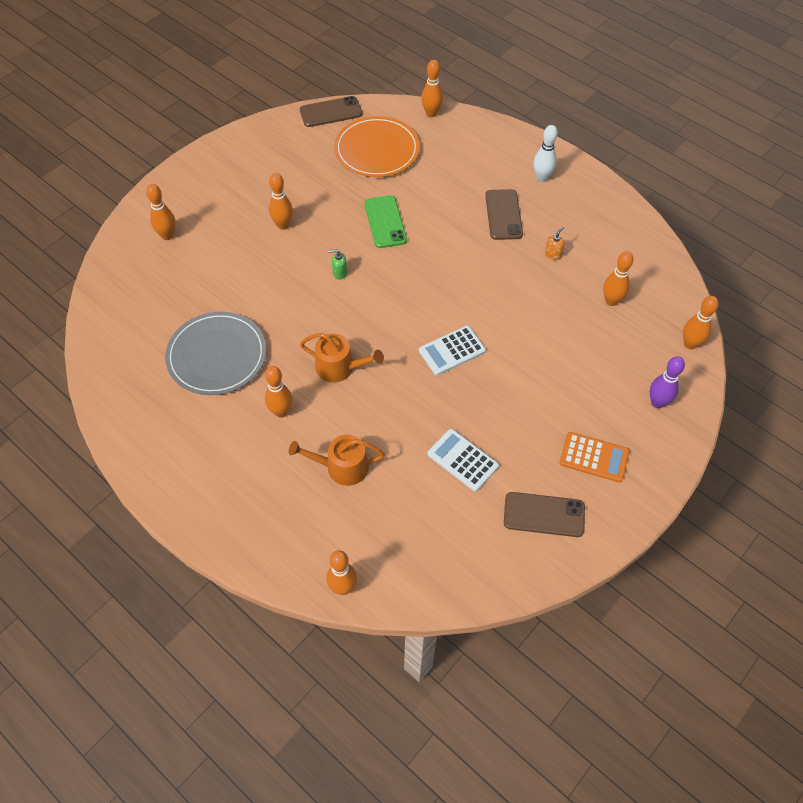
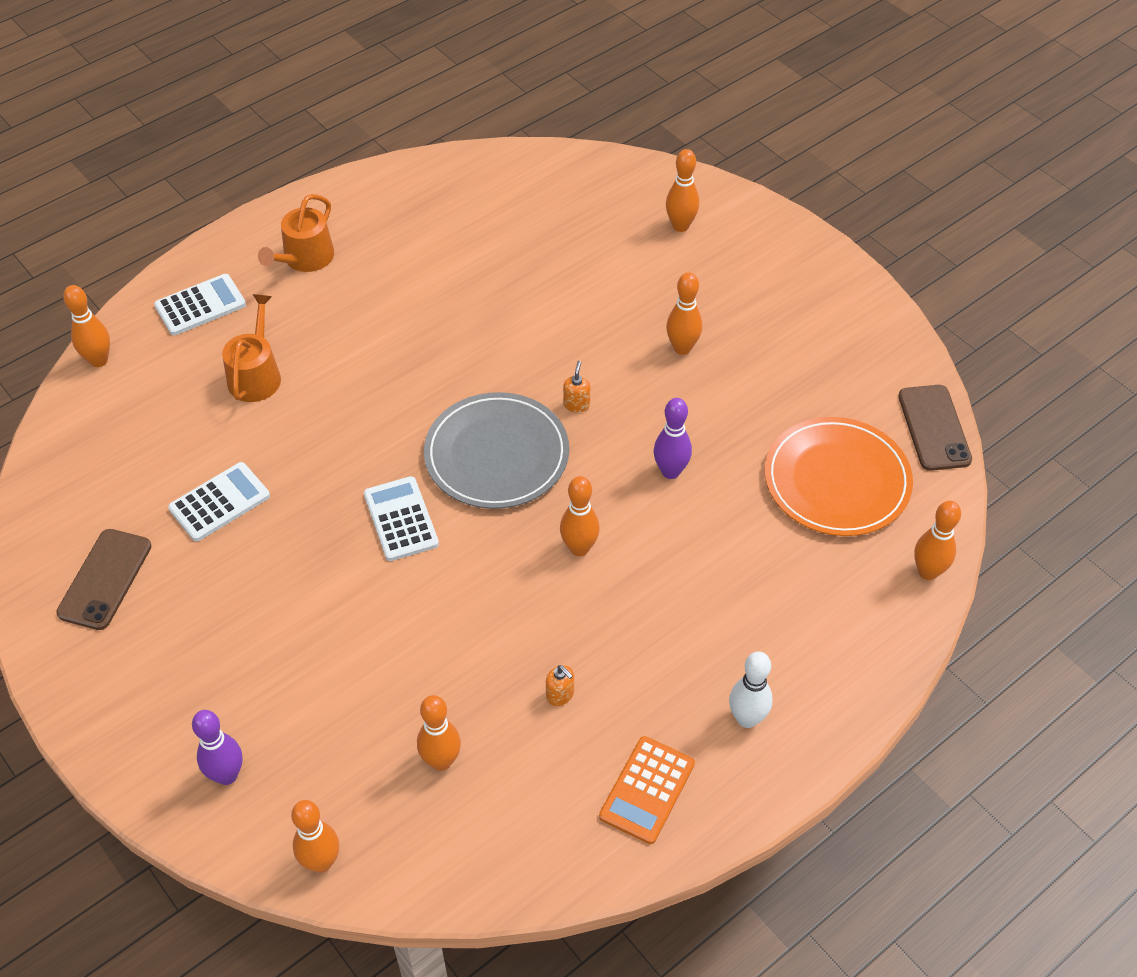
camera: 100 degrees right, 5 degrees down
grey plate [165,312,266,395] -> grey plate moved to [424,392,569,509]
orange bowling pin [265,366,292,418] -> orange bowling pin moved to [560,476,600,556]
orange watering can [300,333,384,382] -> orange watering can moved to [258,194,334,272]
green soap dispenser [328,249,347,279] -> orange soap dispenser [563,361,590,413]
green phone [365,195,407,248] -> purple bowling pin [654,398,692,479]
brown phone [485,189,523,240] -> none
orange calculator [559,432,630,483] -> orange calculator moved to [599,736,695,844]
none -> white calculator [154,274,246,335]

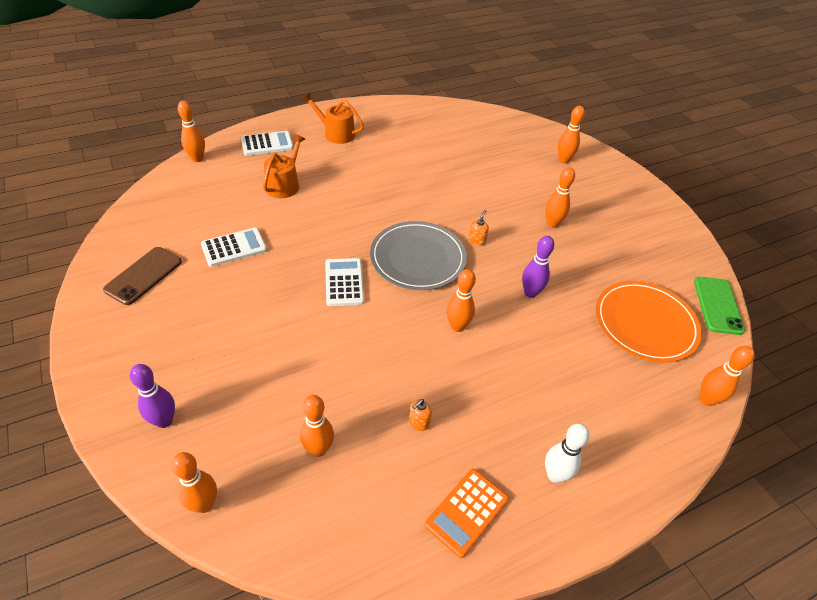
camera: 10 degrees right, 5 degrees down
orange watering can [258,194,334,272] -> orange watering can turned 75 degrees clockwise [303,93,364,144]
orange soap dispenser [546,665,574,706] -> orange soap dispenser turned 75 degrees clockwise [409,399,432,431]
brown phone [898,385,972,471] -> green phone [694,276,745,335]

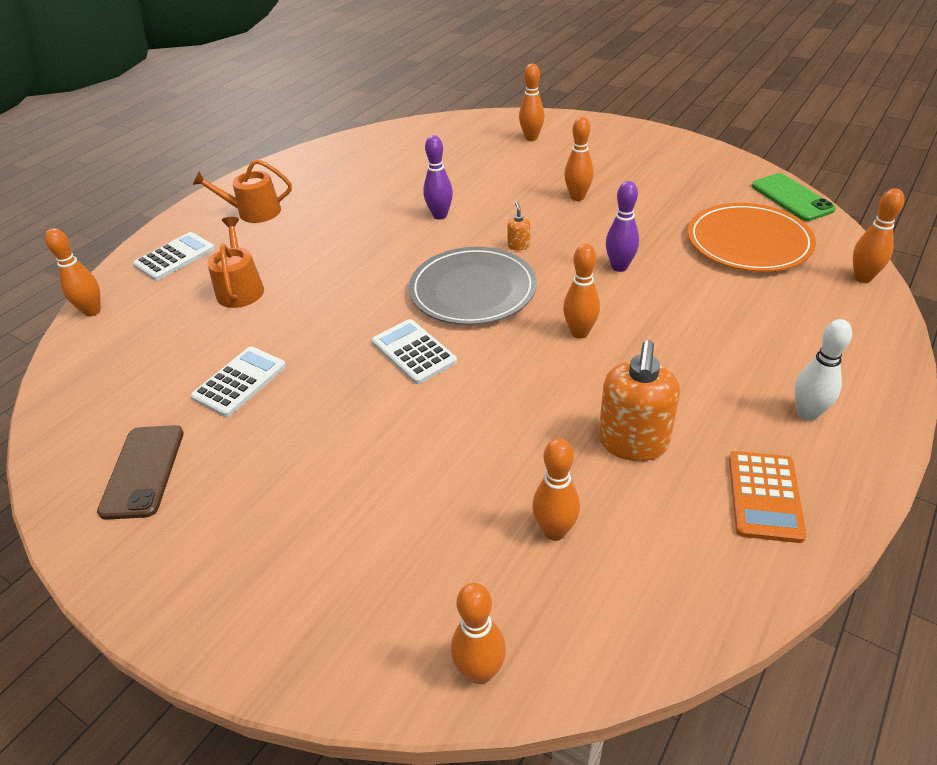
camera: 25 degrees left, 5 degrees down
purple bowling pin [130,364,175,428] -> purple bowling pin moved to [423,135,453,220]
orange soap dispenser [409,399,432,431] -> orange soap dispenser [598,340,680,461], size x2.30

